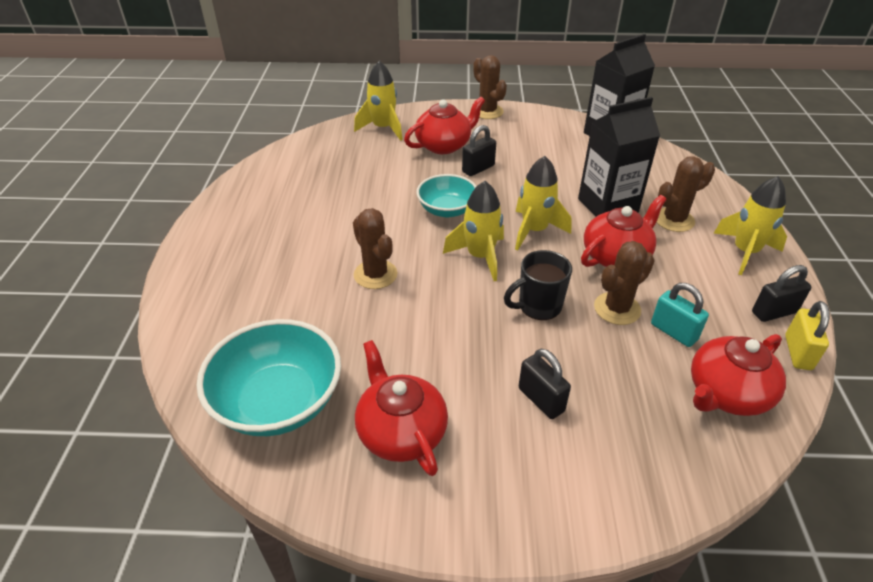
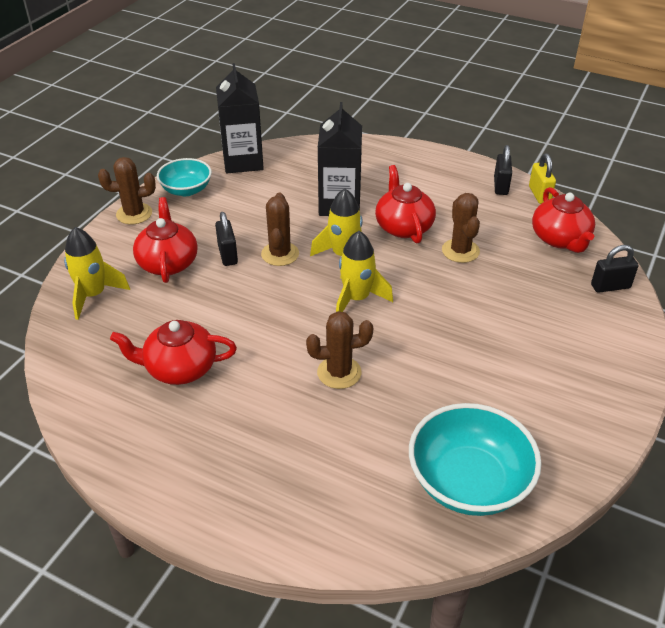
camera: 65 degrees left, 0 degrees up
red teapot [355,340,448,476] -> red teapot moved to [110,320,237,385]
turquoise bowl [416,174,477,217] -> turquoise bowl moved to [157,158,212,196]
black mug [504,250,572,320] -> none
black padlock [519,349,571,419] -> black padlock moved to [591,245,638,293]
turquoise padlock [651,283,709,347] -> none
brown cactus [657,156,715,232] -> brown cactus moved to [261,193,299,266]
yellow rocket [714,176,787,275] -> none
yellow padlock [785,301,830,370] -> yellow padlock turned 45 degrees clockwise [529,153,556,204]

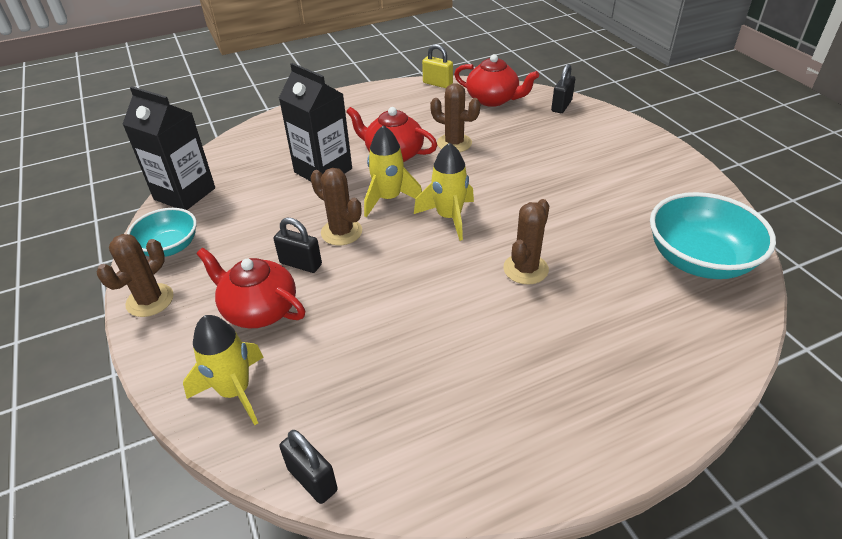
camera: 50 degrees left, 0 degrees up
red teapot [110,320,237,385] -> none
black padlock [494,145,512,195] -> black padlock moved to [279,430,338,504]

